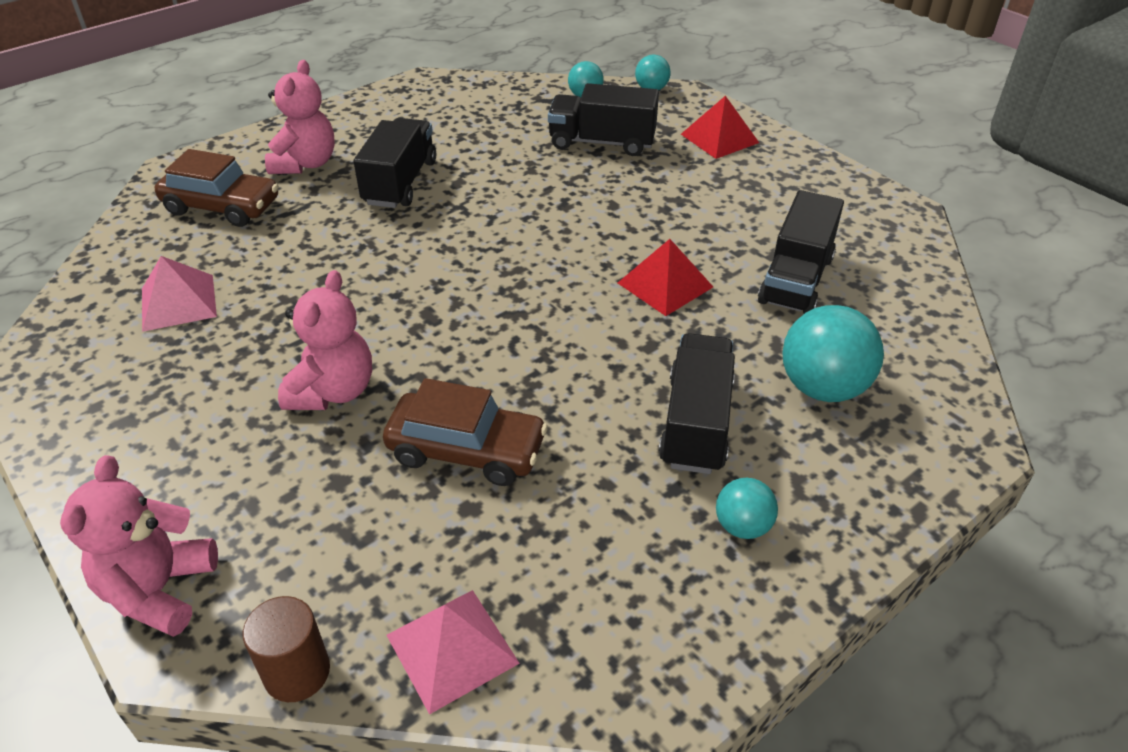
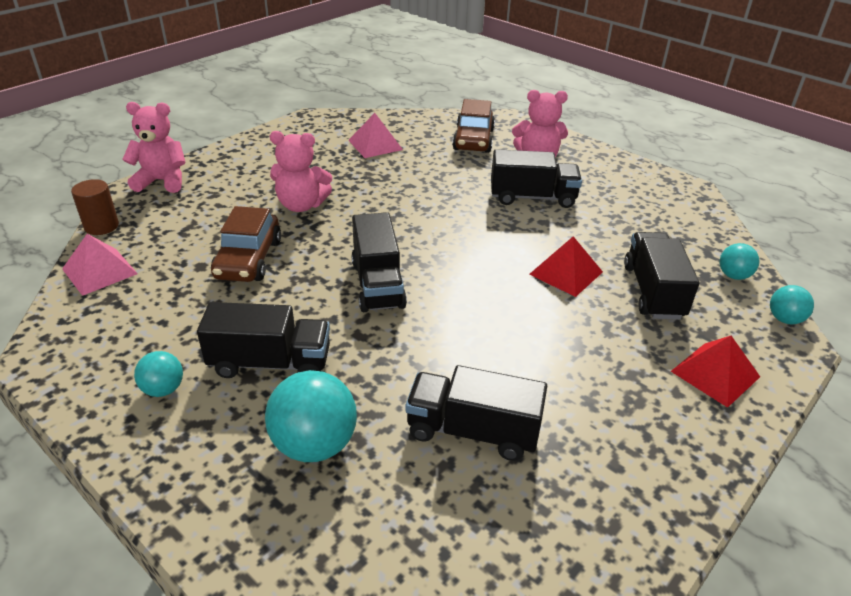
camera: 80 degrees right, 5 degrees down
red pyramid [618,239,713,316] -> red pyramid moved to [529,236,603,297]
none -> black truck [351,212,407,312]

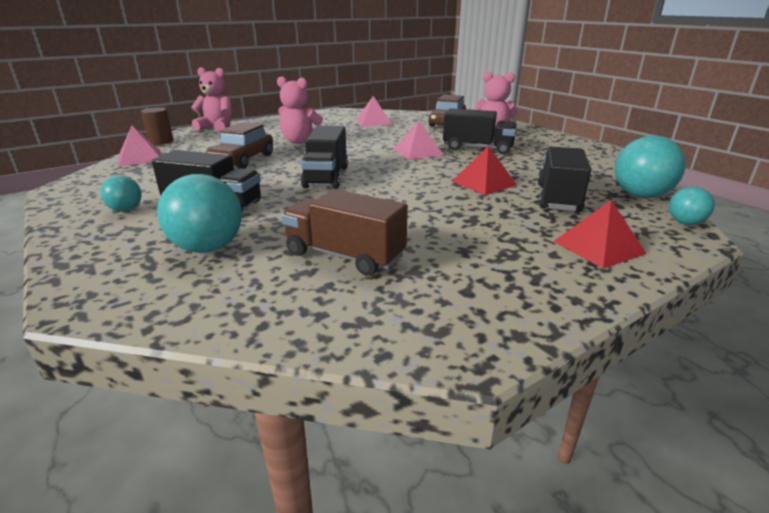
camera: 15 degrees right, 10 degrees down
black truck [405,365,547,461] -> brown truck [281,189,408,276]
turquoise ball [719,243,759,280] -> turquoise ball [615,136,686,198], size x1.81
none -> pink pyramid [394,121,444,160]

